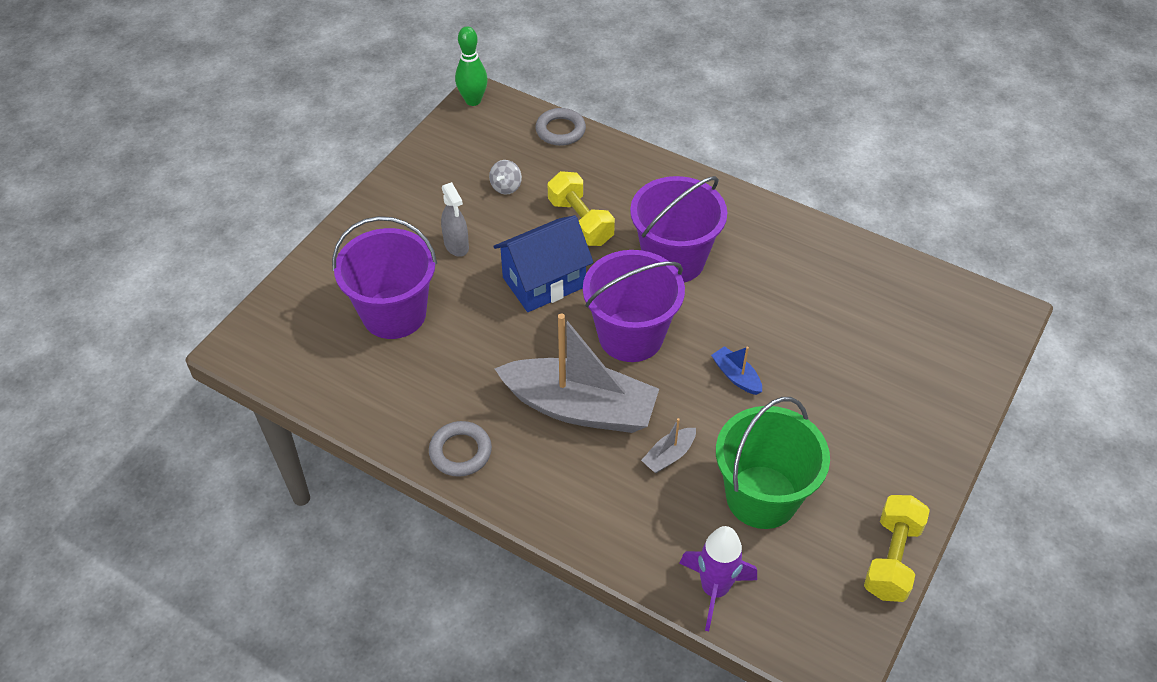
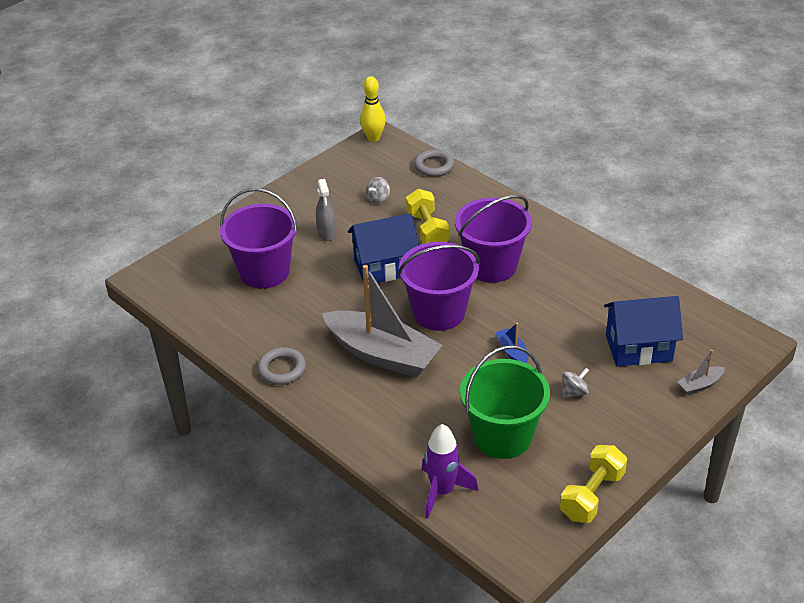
camera: 15 degrees right, 10 degrees down
green bowling pin [455,26,488,106] -> yellow bowling pin [360,76,386,142]
grey boat [641,418,696,473] -> grey boat moved to [678,350,725,395]
none -> grey spinning top [562,368,589,398]
none -> blue house [604,296,683,366]

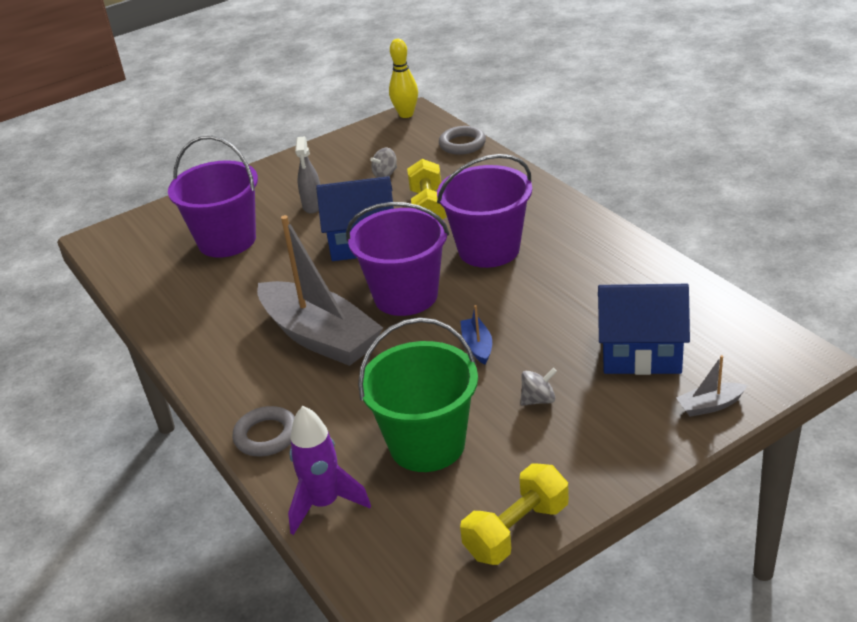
camera: 15 degrees right, 5 degrees down
grey ring [257,347,306,385] -> grey ring moved to [232,406,295,456]

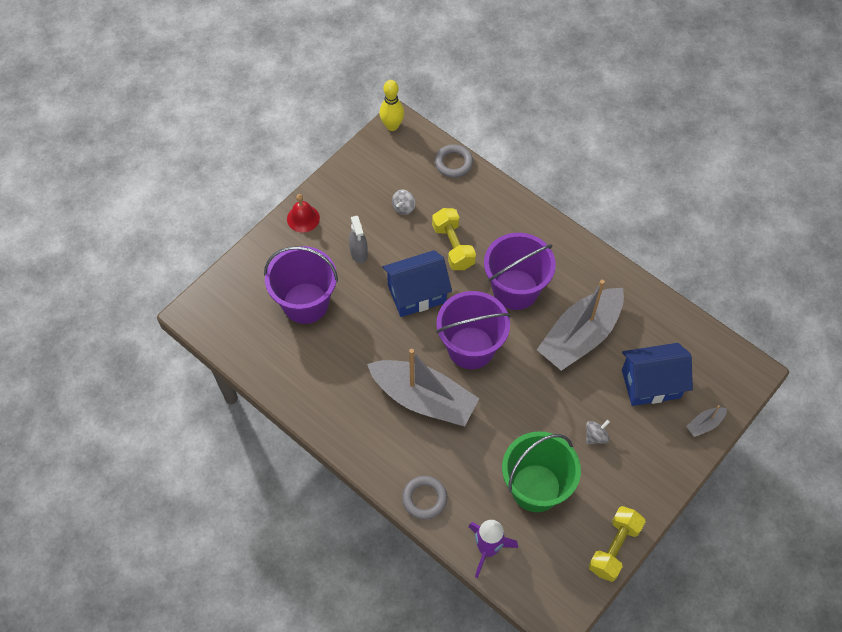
camera: 20 degrees left, 25 degrees up
blue boat [460,305,492,364] -> none
none -> red bell [287,194,320,233]
none -> grey boat [537,280,624,371]

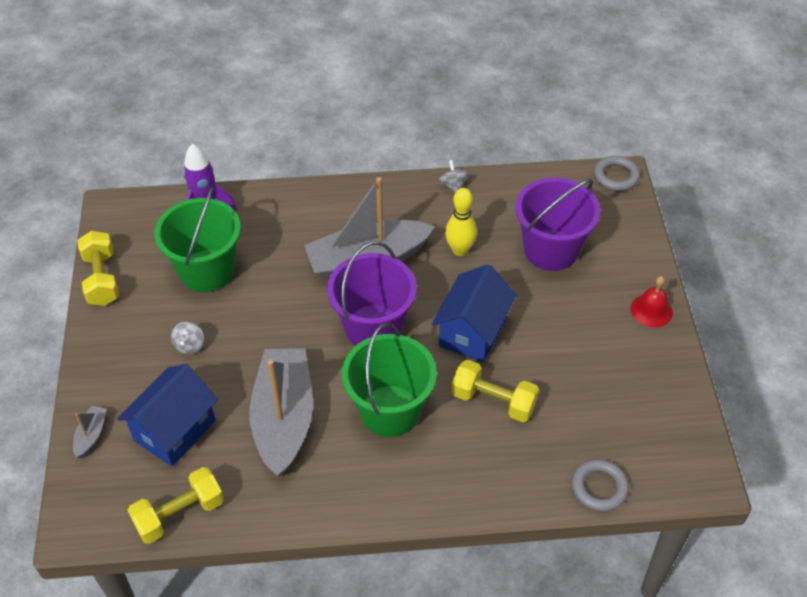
camera: 135 degrees right, 10 degrees down
grey spray bottle [349,216,368,264] -> none
yellow bowling pin [379,80,404,131] -> yellow bowling pin moved to [445,188,477,256]
grey spinning top [392,190,416,215] -> grey spinning top moved to [439,160,469,193]
grey ring [402,476,447,520] -> grey ring moved to [594,156,640,191]
purple bucket [484,233,556,310] -> green bucket [342,323,437,437]
none -> yellow dumbbell [127,467,224,544]

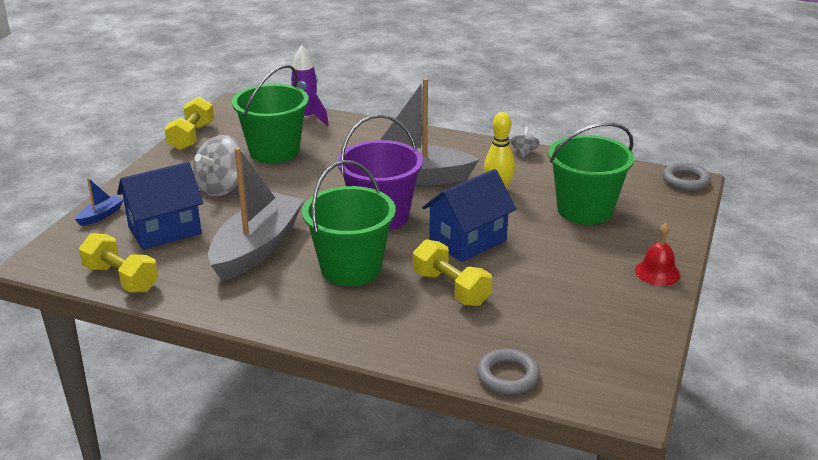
camera: 25 degrees right, 20 degrees down
grey boat [73,406,107,458] -> blue boat [75,178,124,226]
yellow dumbbell [127,467,224,544] -> yellow dumbbell turned 45 degrees clockwise [79,233,158,292]
grey spinning top [171,322,204,354] -> grey spinning top [193,135,246,196], size x2.00
purple bucket [515,178,601,271] -> green bucket [548,122,634,225]

